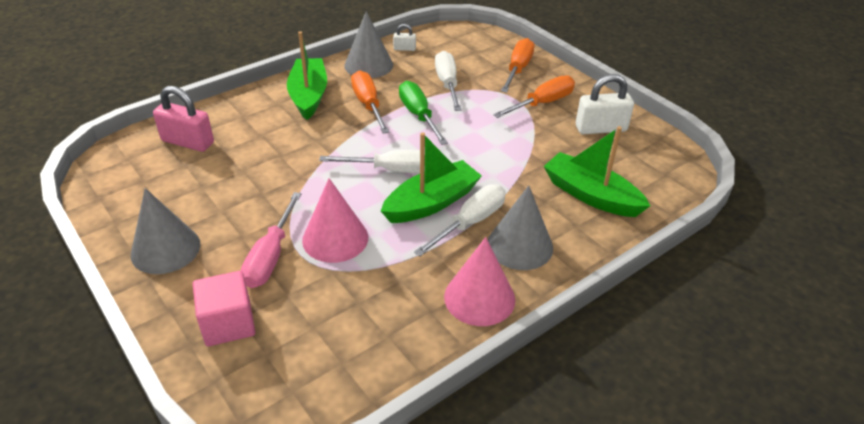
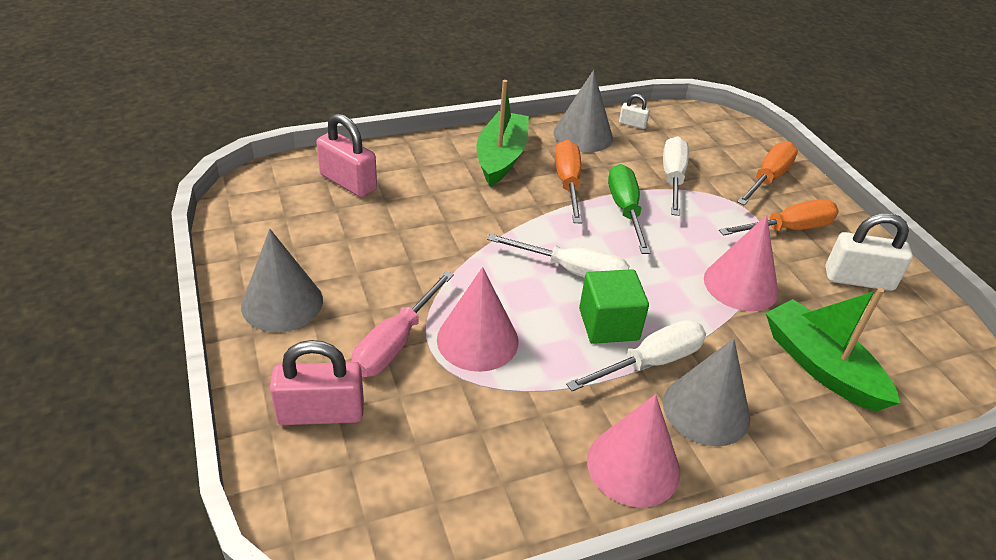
camera: 15 degrees right, 0 degrees up
pink cube [193,271,255,346] -> pink padlock [270,340,364,425]
green boat [381,132,482,223] -> green cube [579,269,649,344]
none -> pink cone [704,215,778,311]

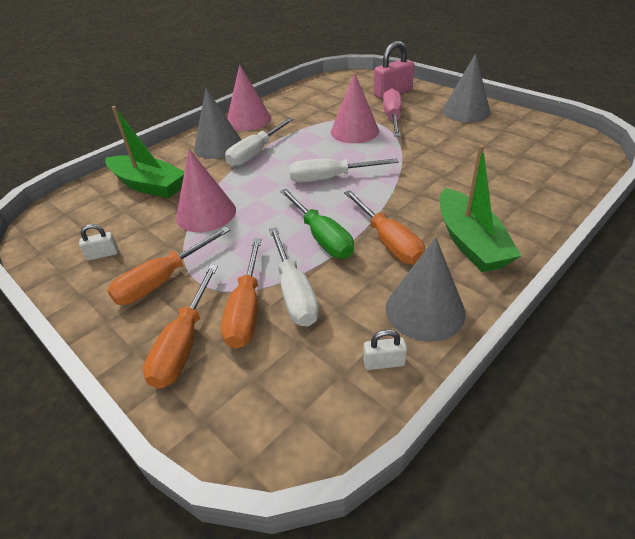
camera: 160 degrees right, 0 degrees up
pink padlock [316,114,377,197] -> none
green cube [579,269,649,344] -> none
white padlock [825,213,913,291] -> white padlock [79,224,118,261], size x0.51
none -> orange screwdriver [221,238,262,349]

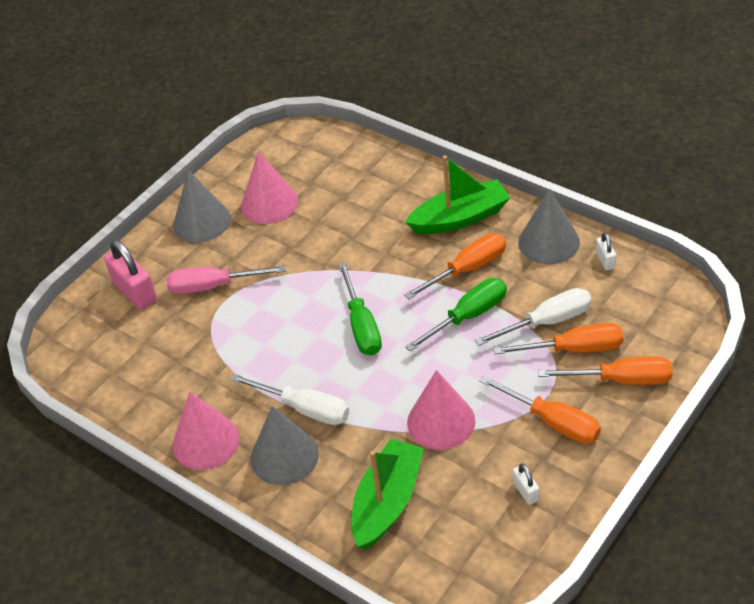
camera: 95 degrees left, 5 degrees up
white screwdriver [289,158,399,183] -> green screwdriver [338,263,382,356]
pink cone [331,73,379,143] -> pink cone moved to [241,151,298,224]

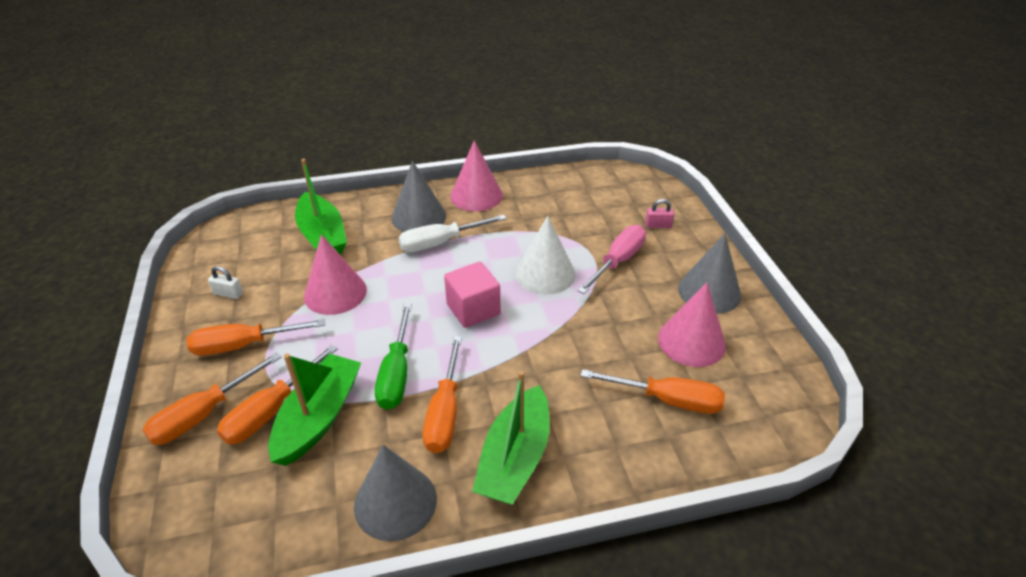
camera: 125 degrees right, 5 degrees down
pink padlock [104,240,157,310] -> pink padlock [645,199,674,228], size x0.51
green screwdriver [338,263,382,356] -> pink cube [444,262,501,328]
white screwdriver [475,288,591,346] -> green boat [268,353,361,466]
white padlock [596,232,616,270] -> none
none -> white cone [515,216,575,295]
none -> orange screwdriver [580,369,725,414]

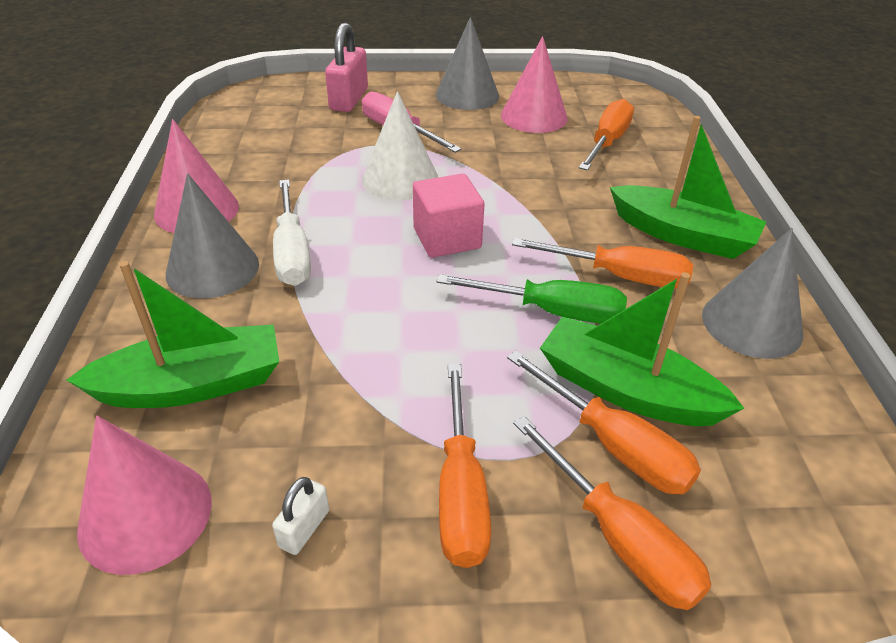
camera: 80 degrees left, 0 degrees up
pink cone [304,234,367,315] -> pink cone moved to [77,416,212,575]
pink padlock [645,199,674,228] -> pink padlock [325,23,368,112], size x1.98

